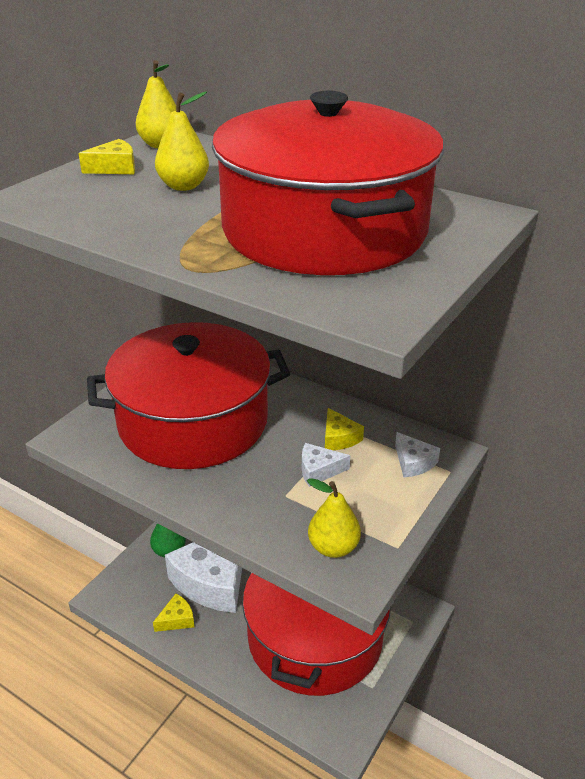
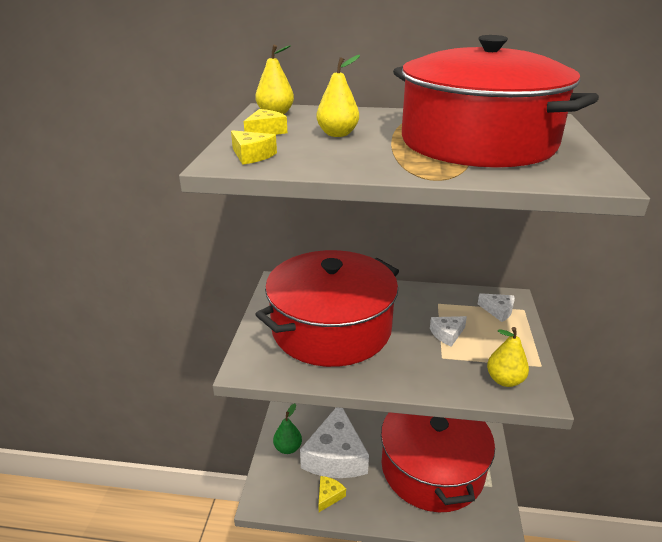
camera: 25 degrees left, 5 degrees down
yellow cheese [325,408,364,450] -> yellow cheese moved to [231,130,277,165]

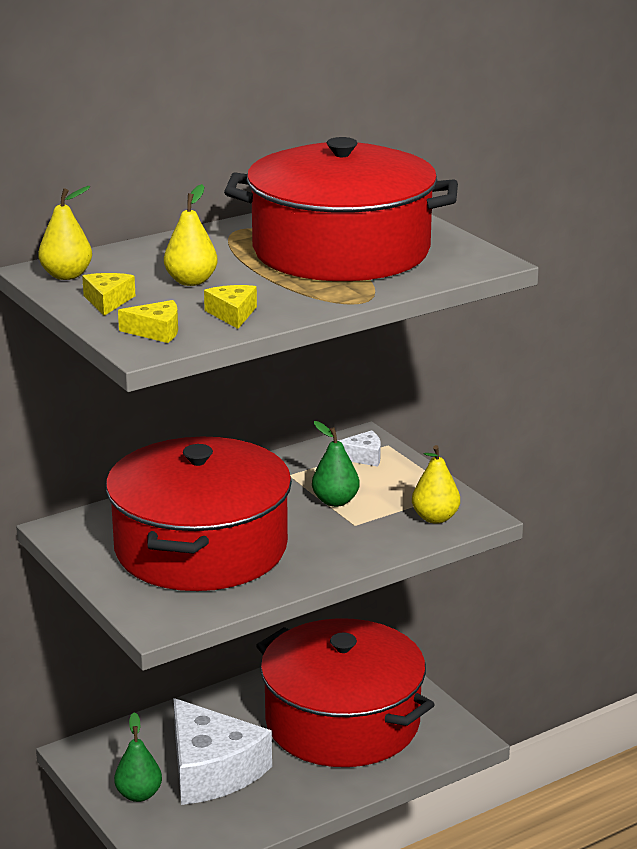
camera: 40 degrees left, 5 degrees down
yellow cheese [319,476,346,512] -> yellow cheese moved to [204,285,257,329]
white cheese [430,316,467,347] -> green pear [312,421,360,507]

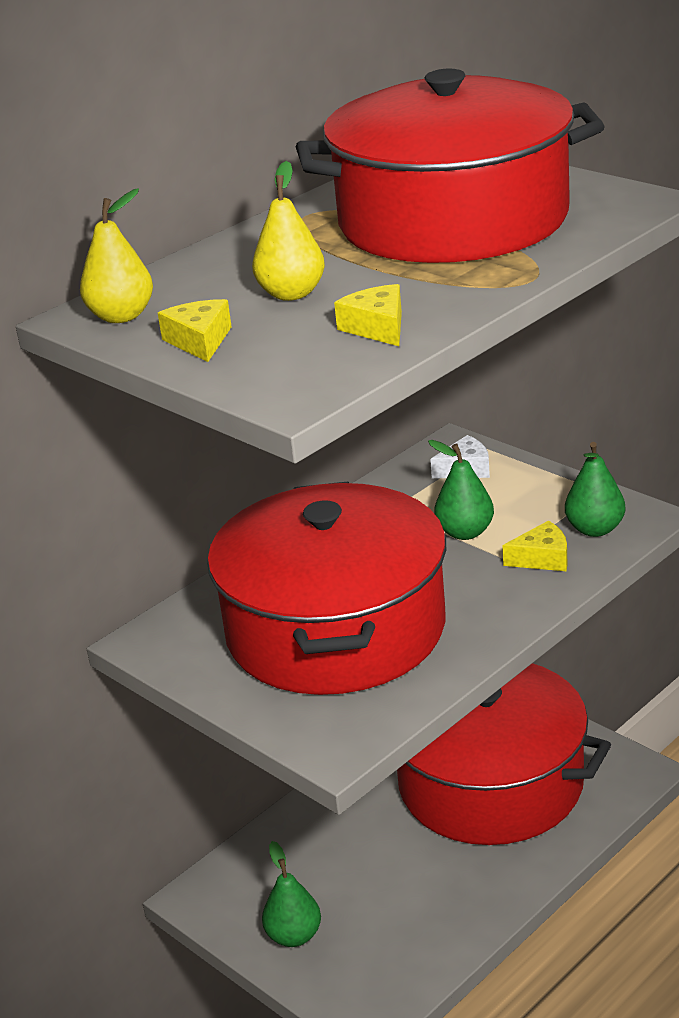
camera: 10 degrees left, 5 degrees up
yellow cheese [118,300,178,343] -> yellow cheese moved to [502,520,567,571]
white cheese [173,698,272,805] -> none
yellow pear [412,445,460,524] -> green pear [565,442,625,537]

